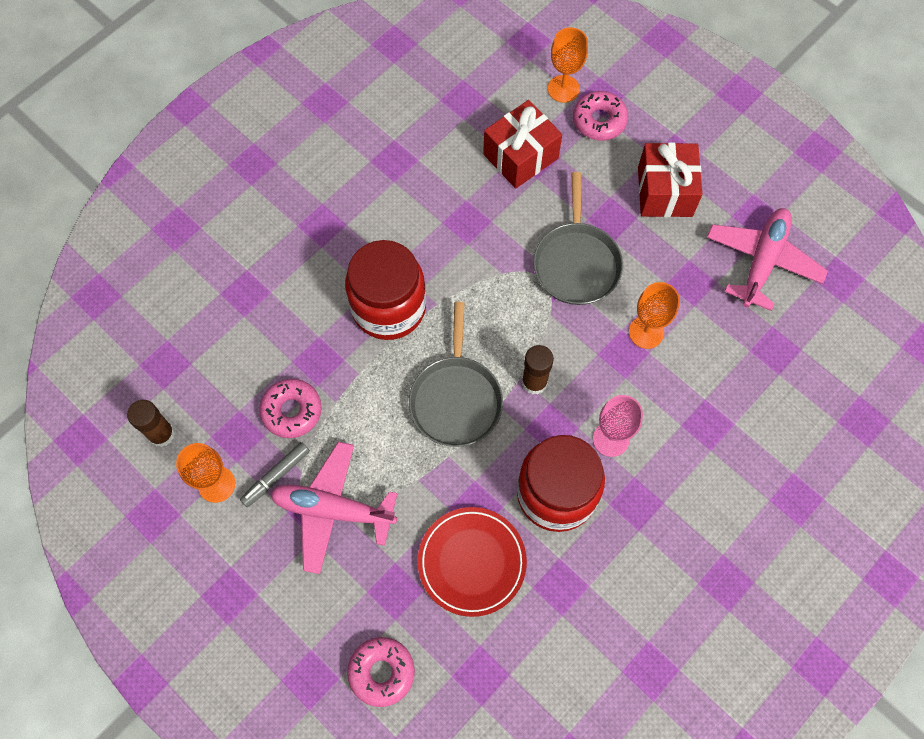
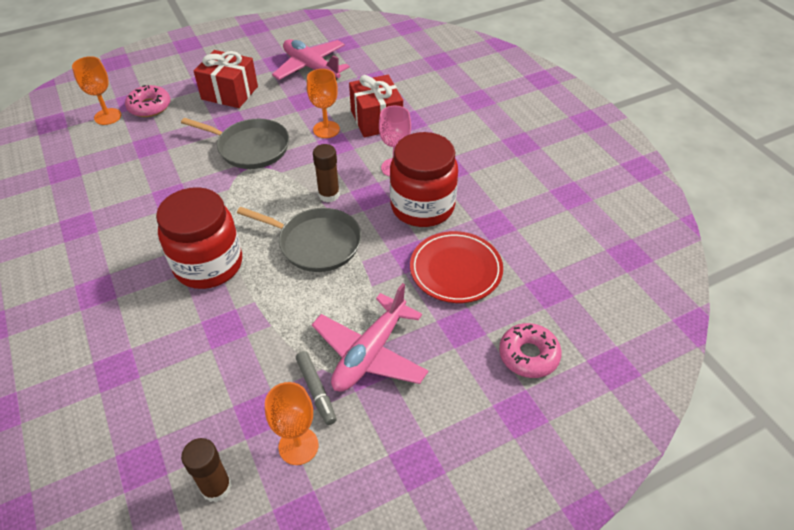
camera: 70 degrees left, 20 degrees down
pink donut [259,379,322,438] -> none
red gift [483,100,562,189] -> red gift moved to [349,75,403,137]

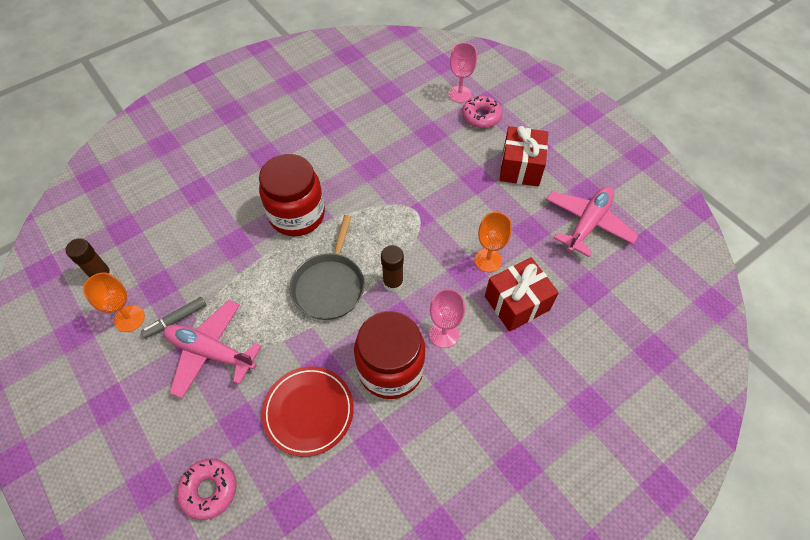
camera: 80 degrees right, 10 degrees up
orange goblet [72,56,121,125] -> pink goblet [448,43,477,103]
grey pan [181,118,289,169] -> none

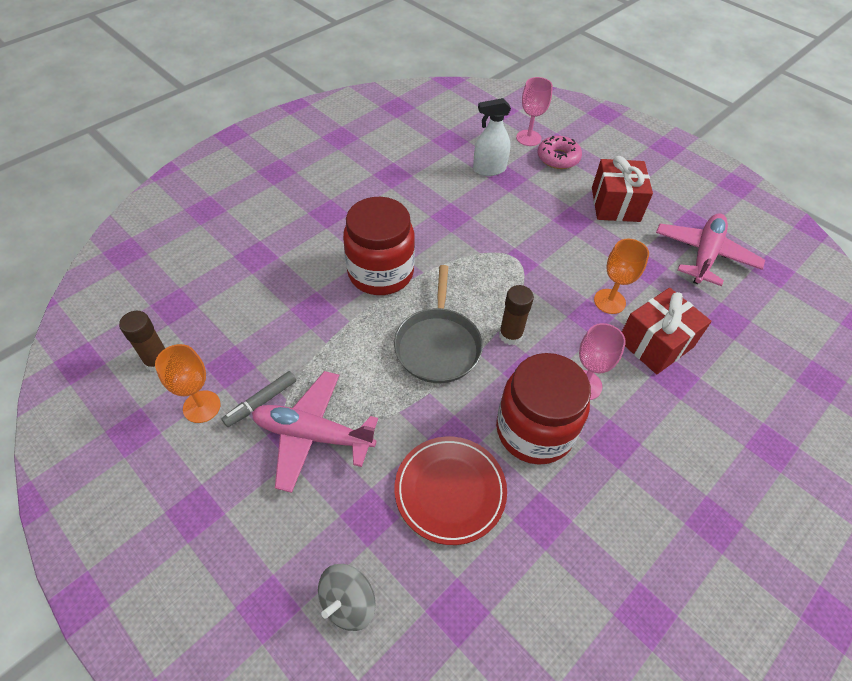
camera: 10 degrees left, 5 degrees down
pink donut [177,459,237,520] -> grey spinning top [318,564,376,631]
none -> white spray bottle [473,98,511,176]

